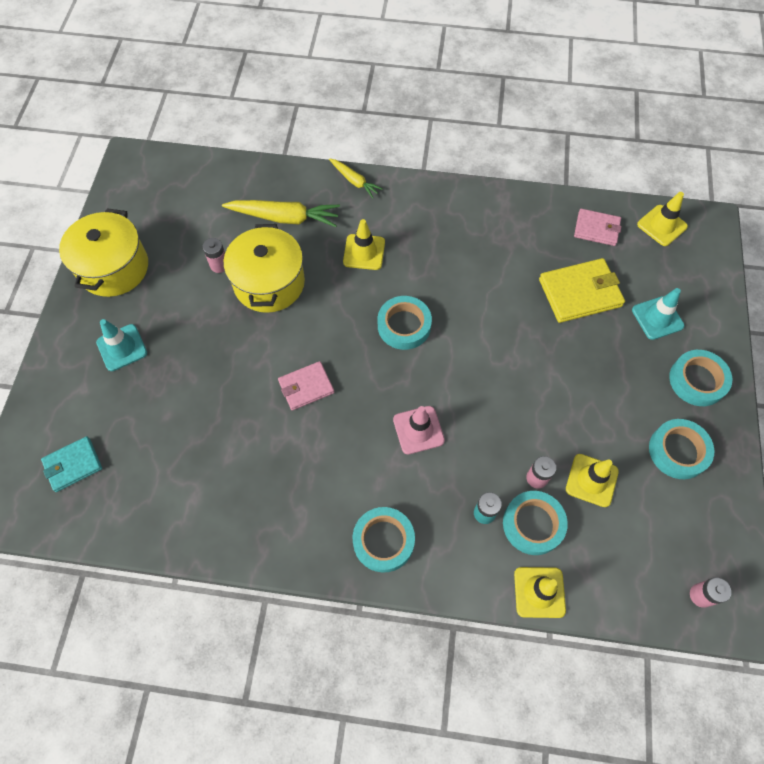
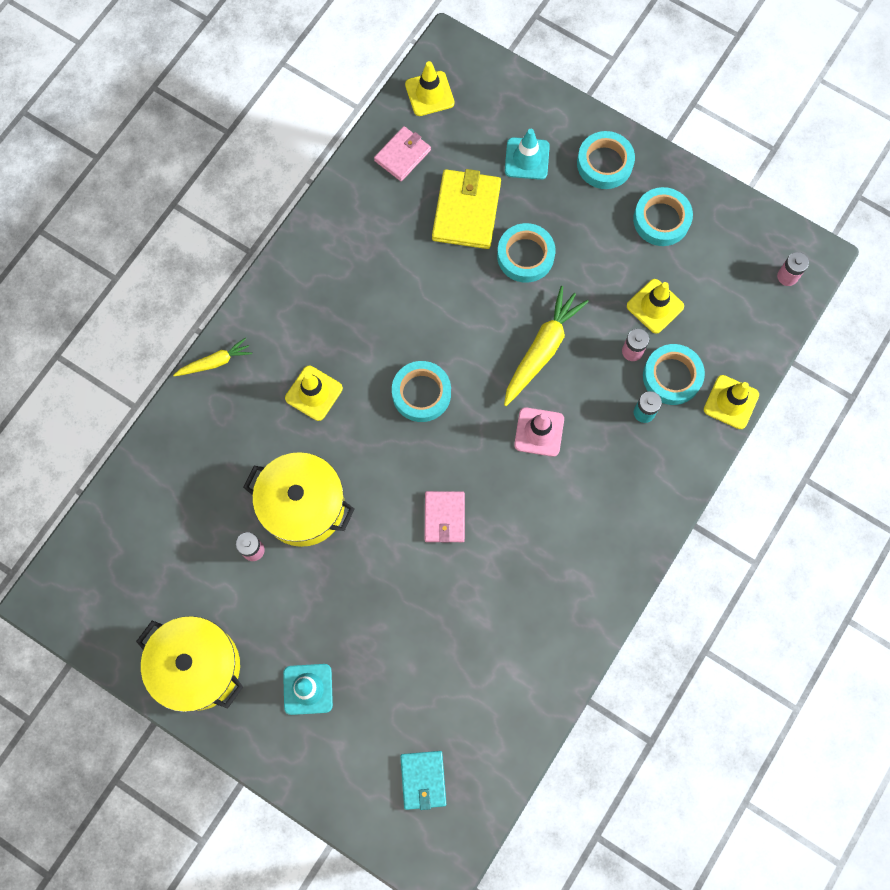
camera: 65 degrees left, 10 degrees up
yellow carrot [222,200,340,227] -> yellow carrot moved to [504,286,589,406]
turquoise tape [353,507,415,573] -> turquoise tape moved to [497,223,556,283]

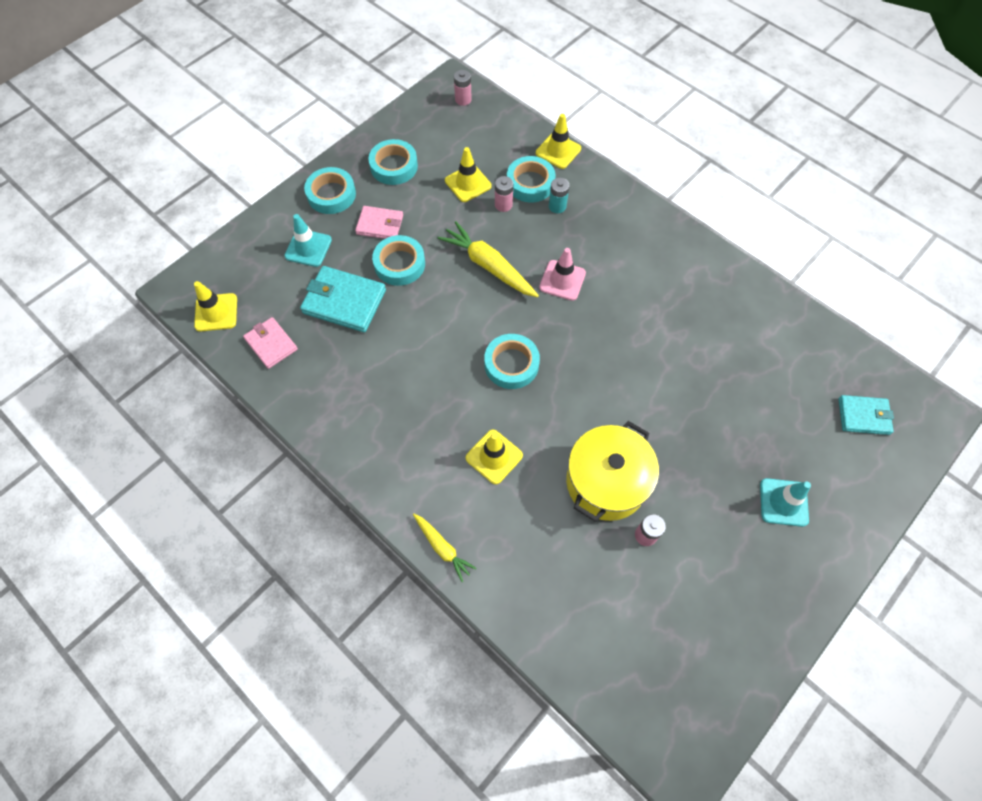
camera: 80 degrees left, 10 degrees down
yellow pot [136,616,243,712] -> none
yellow carrot [173,338,252,376] -> yellow carrot turned 150 degrees clockwise [413,514,477,582]
pink wallet [425,491,465,542] -> pink wallet moved to [355,206,403,239]
yellow wallet [432,169,501,249] -> turquoise wallet [300,266,386,332]

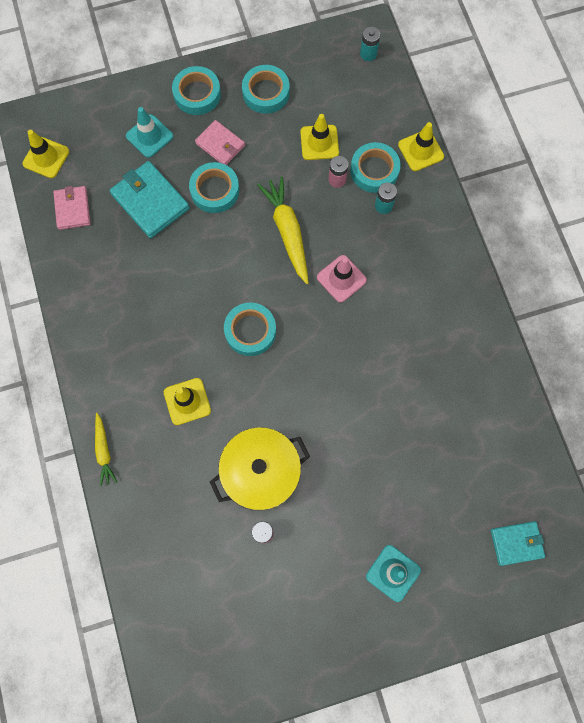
camera: 30 degrees right, 10 degrees up
pink battery [454,70,472,106] -> turquoise battery [360,27,380,61]
turquoise wallet [838,395,894,435] -> turquoise wallet turned 45 degrees counterclockwise [491,521,545,566]

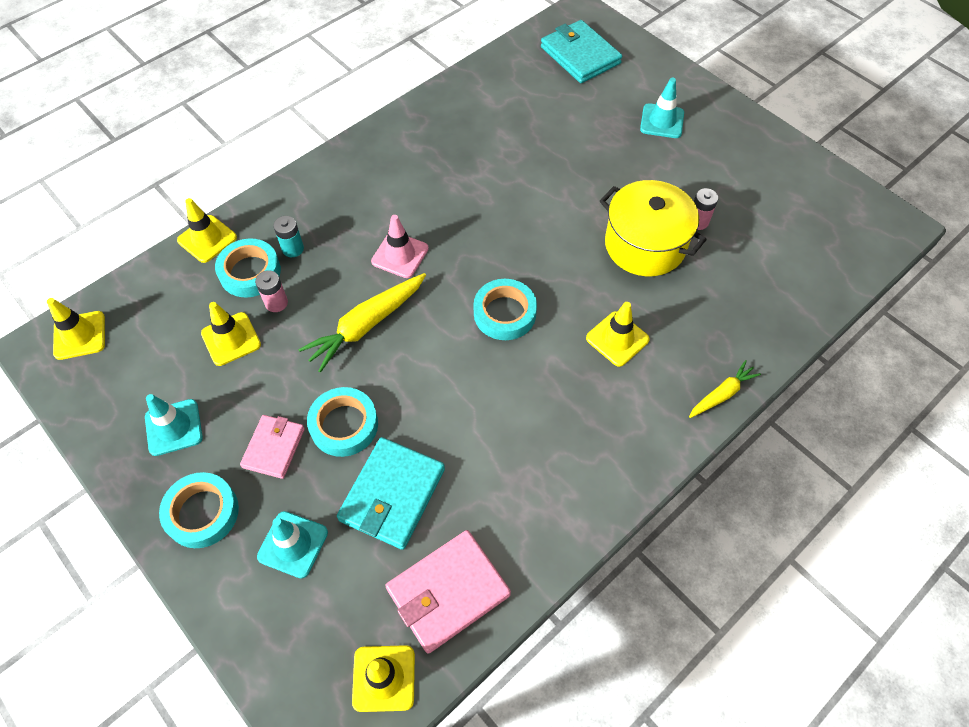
camera: 115 degrees left, 15 degrees down
pink wallet [53,186,90,230] -> pink wallet [385,530,511,654], size x1.58
turquoise tape [242,65,290,114] -> turquoise traffic cone [145,394,203,456]
turquoise battery [360,27,380,61] -> yellow traffic cone [47,298,105,360]
turquoise wallet [491,521,545,566] -> turquoise wallet [541,20,622,83], size x1.58

